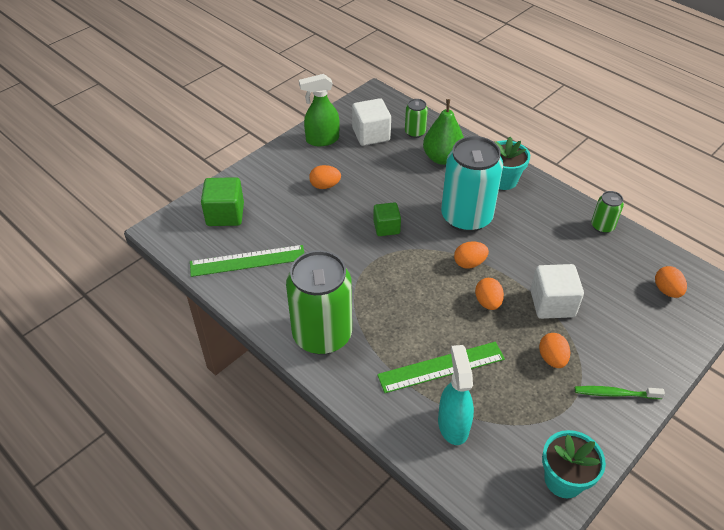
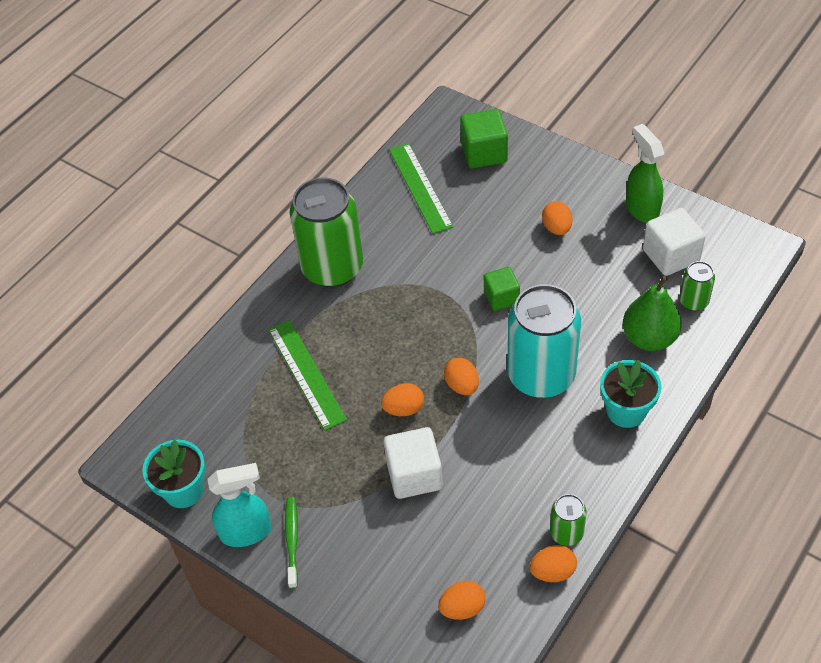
camera: 85 degrees right, 5 degrees up
turquoise spray bottle [438,345,474,445] -> turquoise spray bottle moved to [207,463,271,547]
orange egg [539,333,570,368] -> orange egg moved to [530,545,577,582]

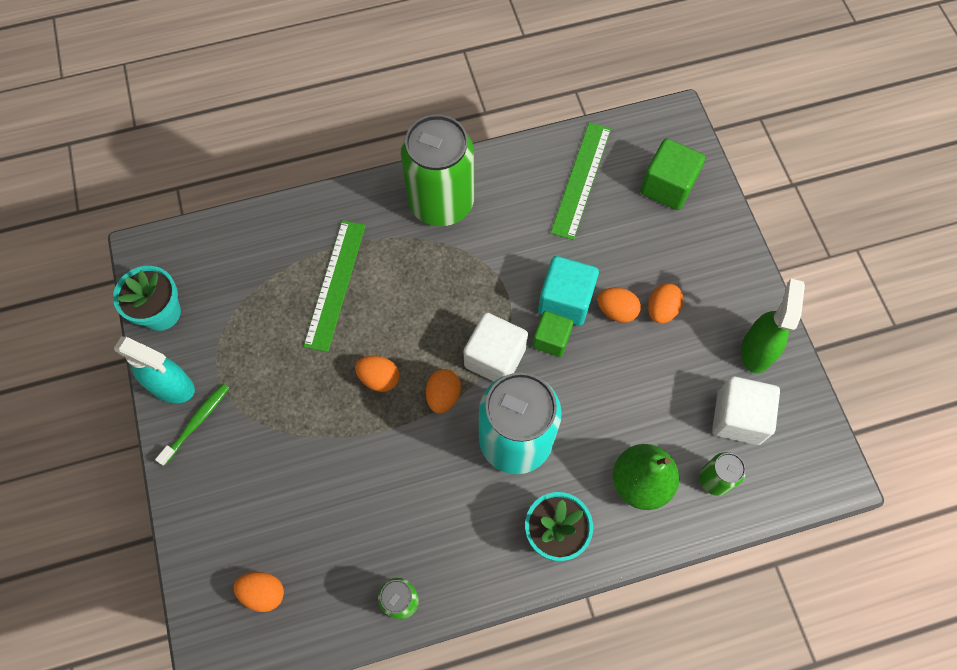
camera: 35 degrees right, 15 degrees up
white cube [384,427,443,499] -> white cube moved to [463,312,528,382]
orange egg [530,545,577,582] -> orange egg moved to [597,287,641,323]
none -> turquoise cube [538,256,599,326]

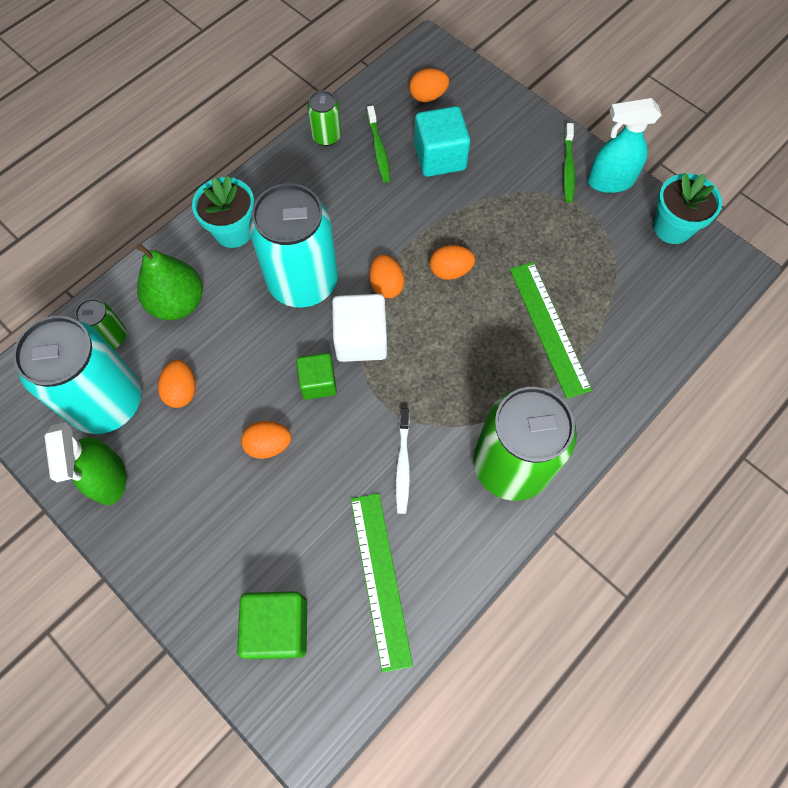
camera: 150 degrees right, 0 degrees up
turquoise cube [538,256,599,326] -> turquoise cube moved to [414,106,470,177]
orange egg [648,283,684,324] -> orange egg moved to [158,360,196,408]
white cube [712,376,780,445] -> turquoise can [13,316,141,434]
none -> green toothbrush [367,105,391,183]
none -> white toothbrush [395,408,410,514]

